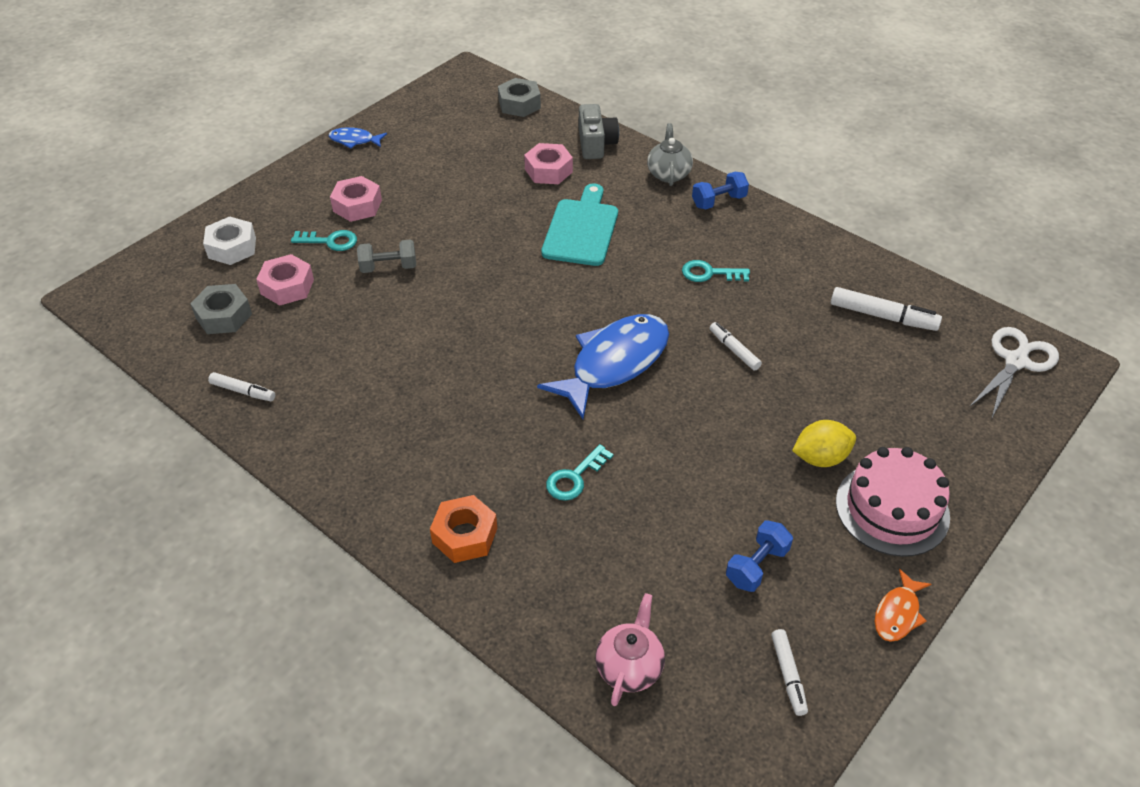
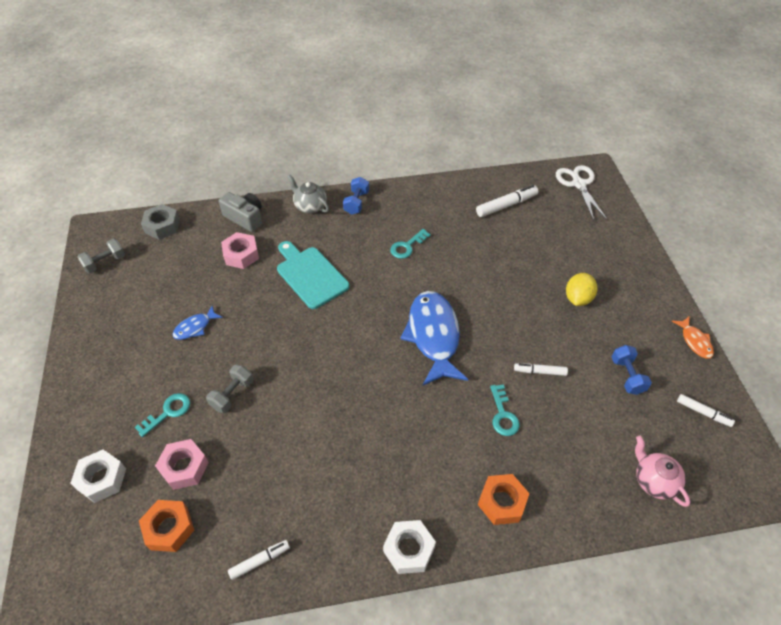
camera: 50 degrees left, 5 degrees up
grey nut [190,284,252,334] -> orange nut [139,500,194,552]
blue fish [329,127,387,148] -> blue fish moved to [172,306,223,340]
pink nut [330,176,382,222] -> none
white marker [710,322,762,371] -> white marker moved to [514,363,568,376]
pink cake [836,447,950,557] -> none
none -> grey dumbbell [77,238,125,274]
none -> white nut [383,520,436,574]

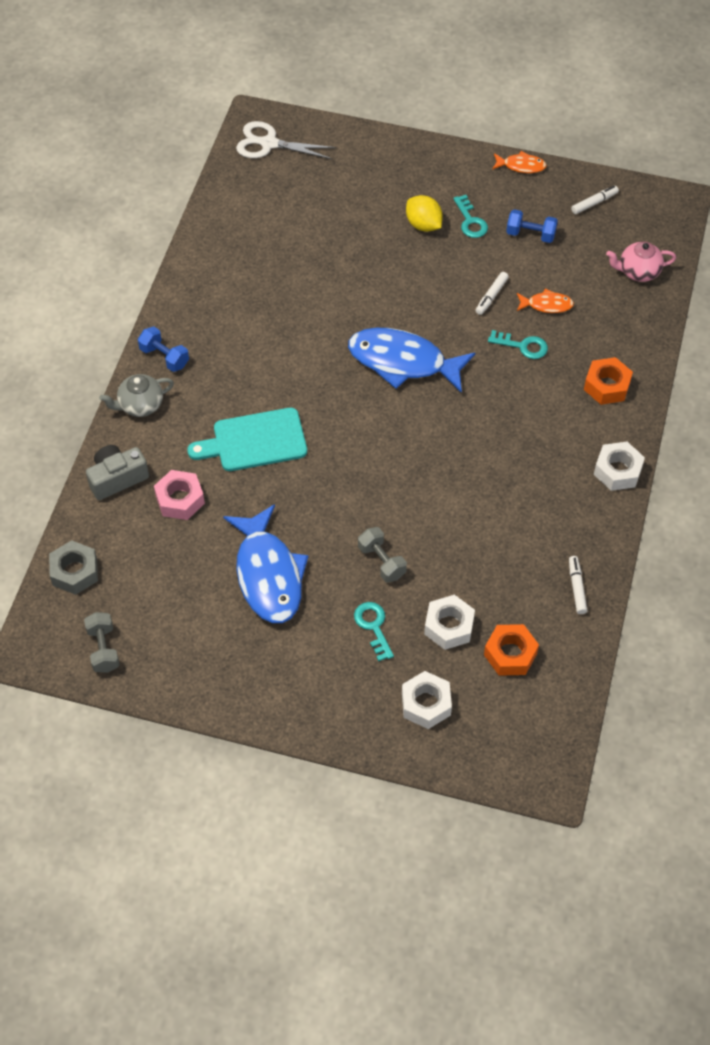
camera: 65 degrees left, 5 degrees up
pink nut [155,439,209,490] -> white nut [424,595,475,650]
blue fish [172,306,223,340] -> blue fish [223,504,308,623], size x2.15
turquoise key [390,229,431,259] -> turquoise key moved to [453,195,488,238]
white marker [476,185,539,217] -> none
none -> orange fish [517,289,574,313]

